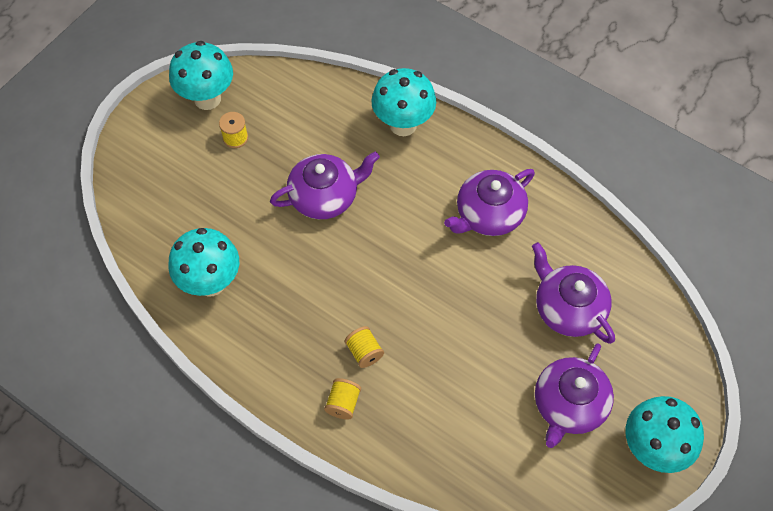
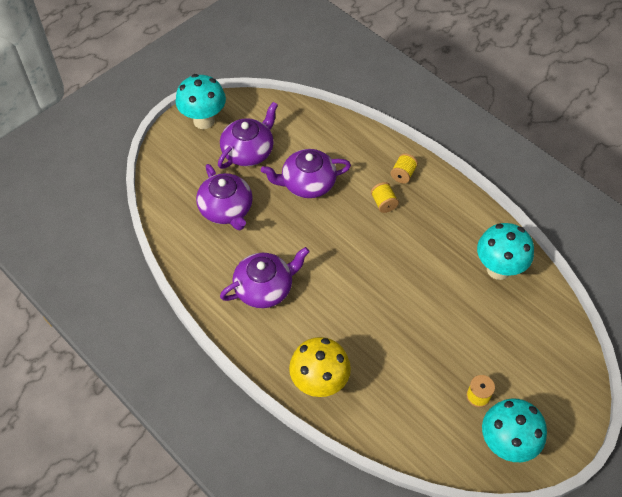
camera: 170 degrees left, 5 degrees down
purple teapot [270,152,380,219] -> purple teapot moved to [261,149,351,198]
turquoise mushroom [371,68,436,136] -> yellow mushroom [289,337,351,397]

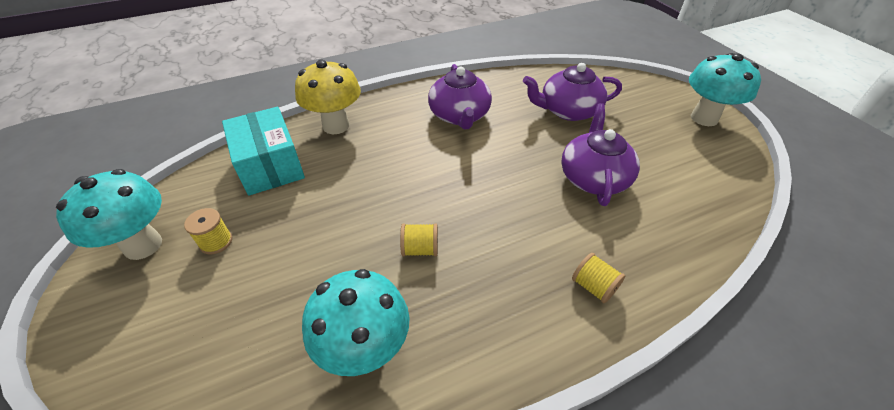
camera: 110 degrees right, 10 degrees down
purple teapot [218,102,278,169] -> none
yellow spool [371,182,399,213] -> yellow spool moved to [400,223,438,256]
none -> turquoise box [222,107,305,196]

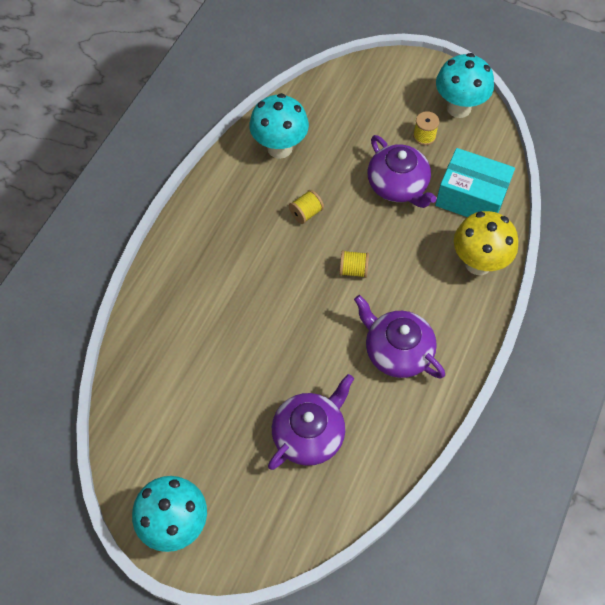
camera: 140 degrees right, 15 degrees up
purple teapot [561,103,640,206] -> purple teapot moved to [367,135,436,208]
yellow spool [572,253,625,303] -> yellow spool moved to [339,250,369,278]

